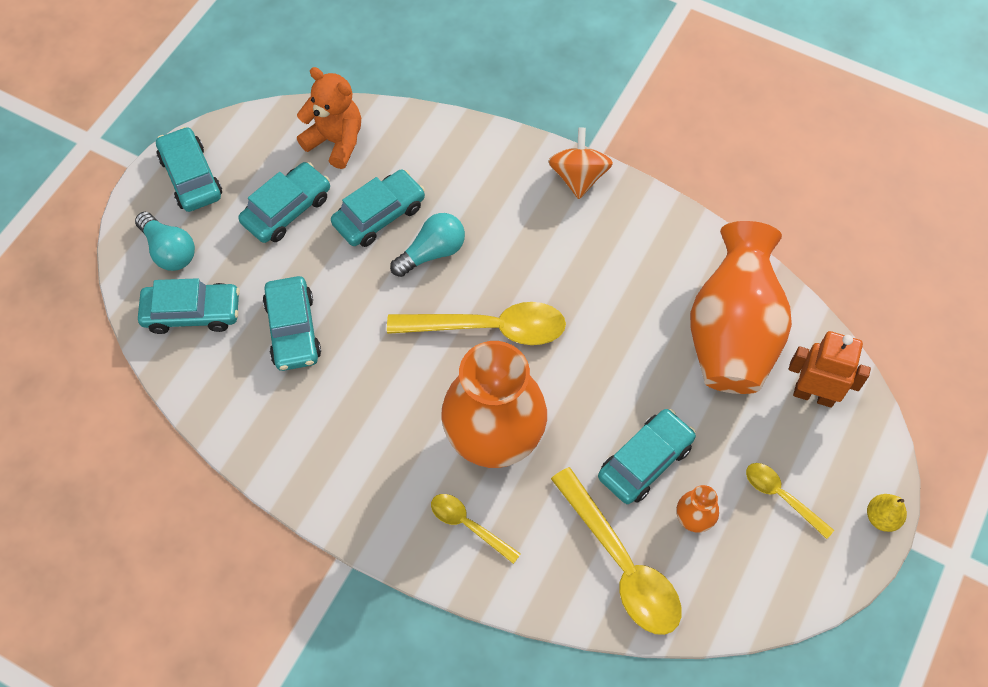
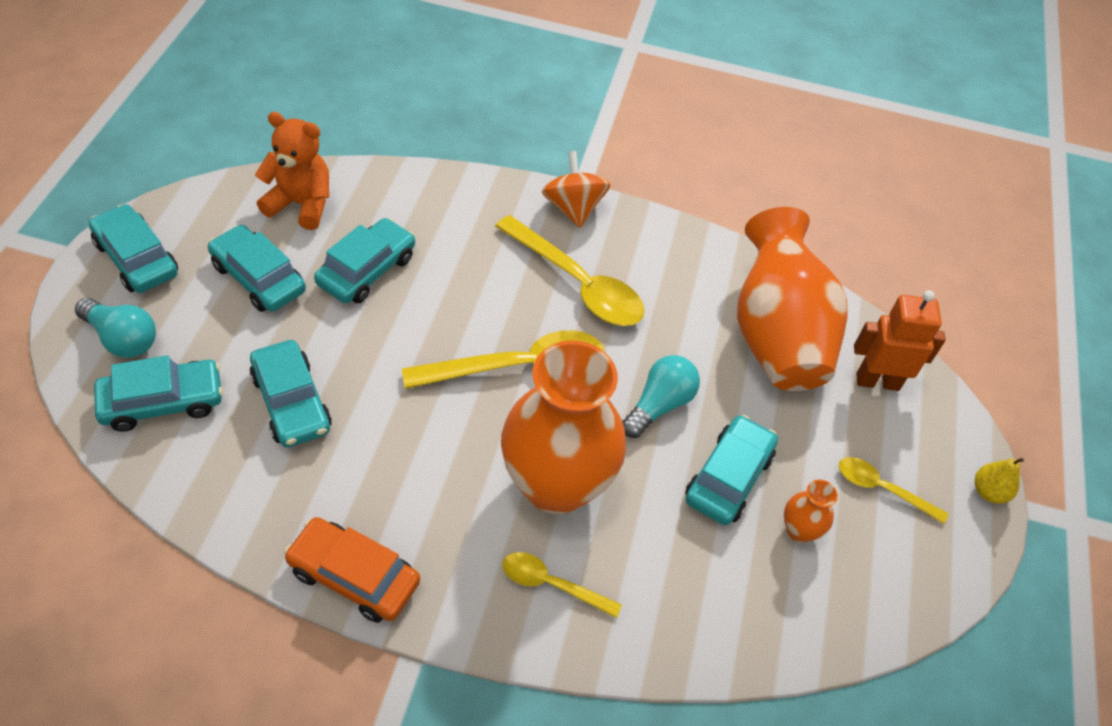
camera: 20 degrees left, 10 degrees down
turquoise car [238,162,330,243] -> turquoise car turned 75 degrees counterclockwise [208,225,306,312]
turquoise light bulb [390,213,465,277] -> turquoise light bulb moved to [622,355,700,438]
yellow spoon [551,467,681,635] -> yellow spoon moved to [495,215,645,326]
none -> orange car [284,517,420,623]

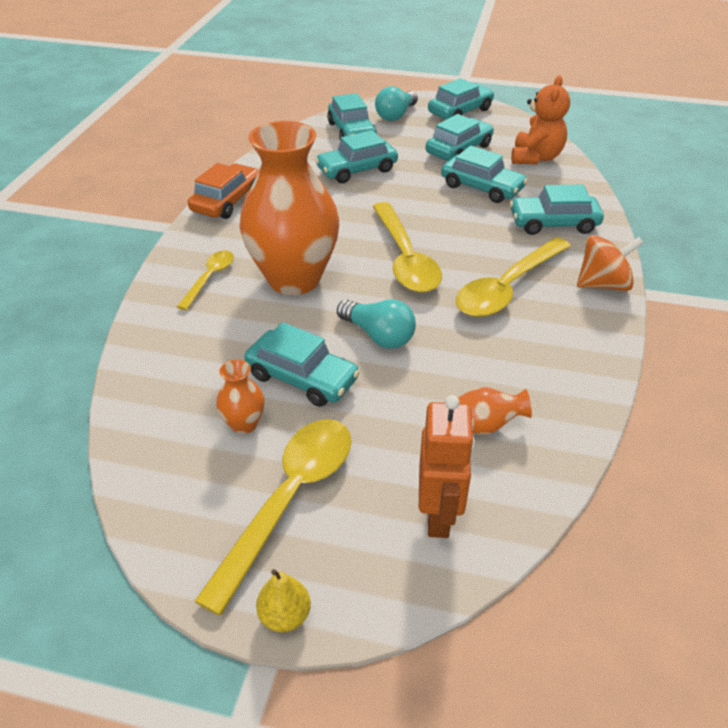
camera: 95 degrees right, 10 degrees down
orange vase [737,207,848,391] -> orange vase [458,387,532,434], size x0.40
yellow spoon [839,457,948,524] -> yellow spoon [195,419,351,616], size x1.85
none -> turquoise car [510,185,604,235]

